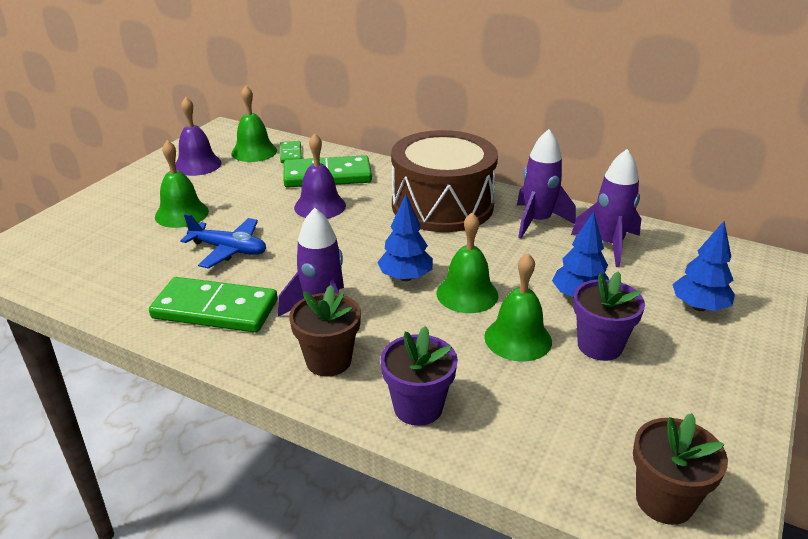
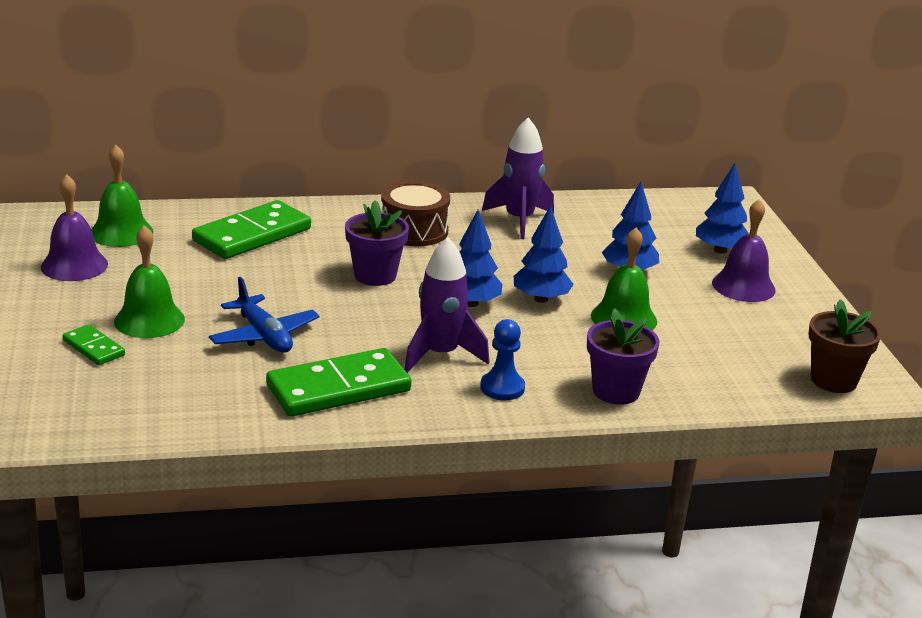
camera: 40 degrees left, 5 degrees down
blue plane [180,214,266,269] -> blue plane turned 75 degrees clockwise [209,277,320,353]
green domino [280,141,301,163] -> green domino moved to [63,324,125,365]
brown flower pot [289,285,361,377] -> blue pawn [480,319,525,400]
purple bell [294,133,346,219] -> purple bell moved to [712,199,776,302]
brown drum [391,130,498,232] -> brown drum [381,181,450,246], size x0.57
green bell [437,212,498,313] -> blue tree [514,205,574,303]
purple rocket [571,149,641,267] -> none
purple flower pot [573,271,645,361] -> purple flower pot moved to [345,200,409,286]

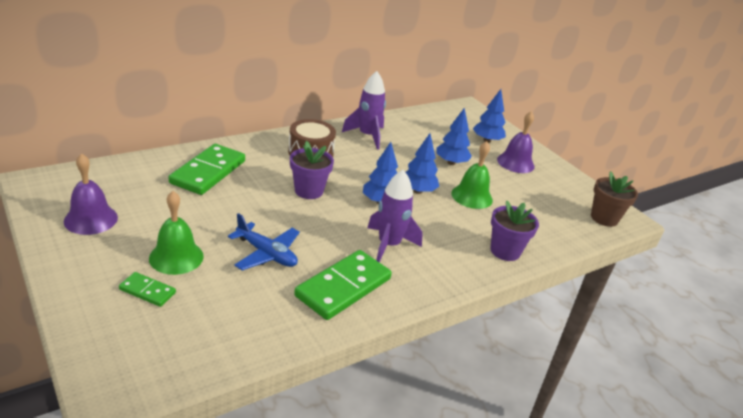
camera: 25 degrees left, 5 degrees up
green bell [91,145,153,247] -> none
blue pawn [480,319,525,400] -> none

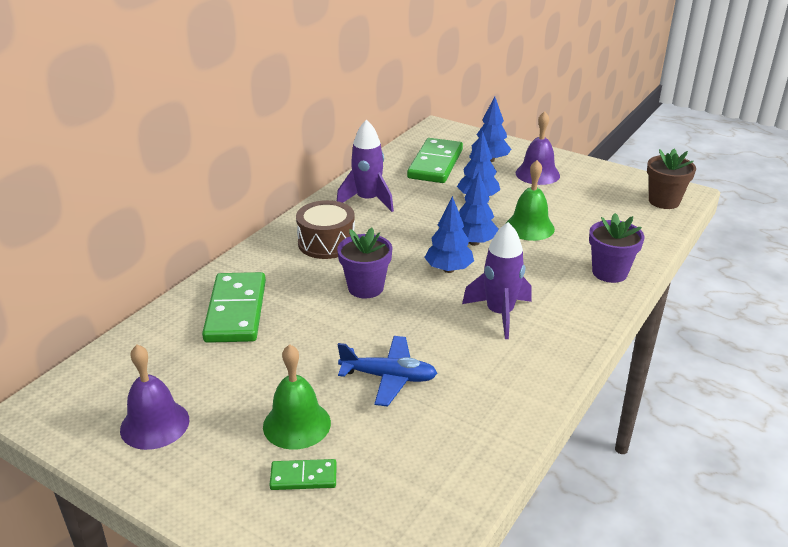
camera: 20 degrees left, 0 degrees up
green domino [294,250,392,320] -> green domino moved to [407,138,463,183]

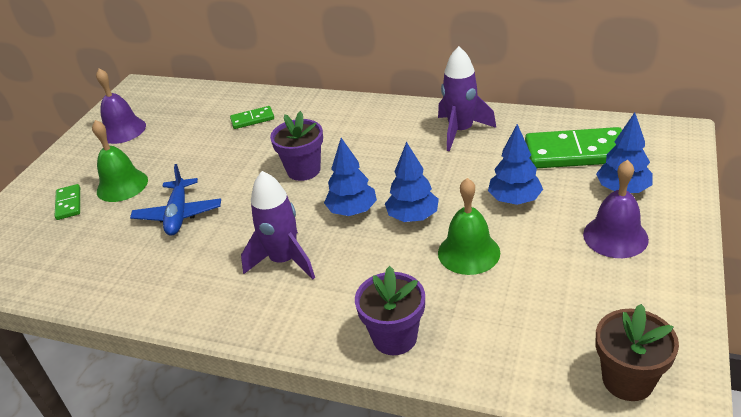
camera: 80 degrees right, 5 degrees up
green domino [202,272,266,343] -> green domino [230,106,274,129], size x0.50
brown drum [296,200,355,259] -> none

